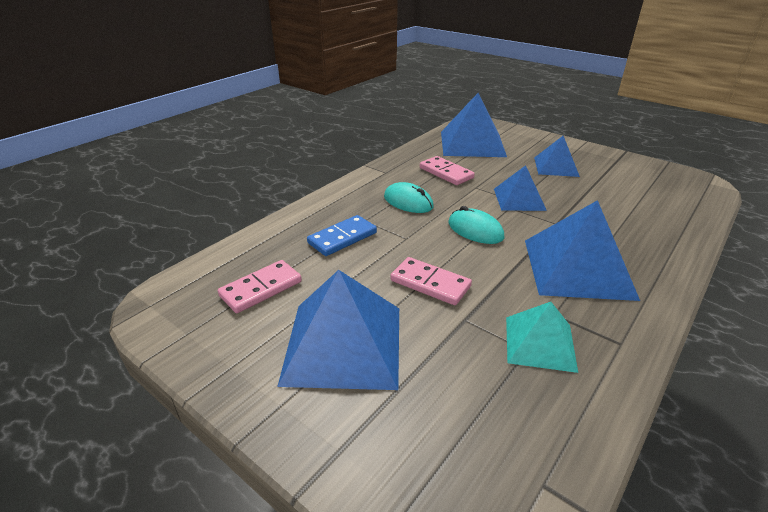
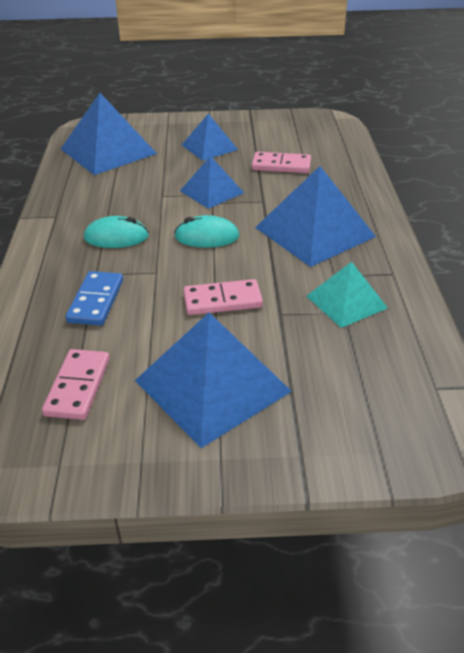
camera: 40 degrees left, 5 degrees up
pink domino [420,156,475,185] -> pink domino moved to [252,152,311,173]

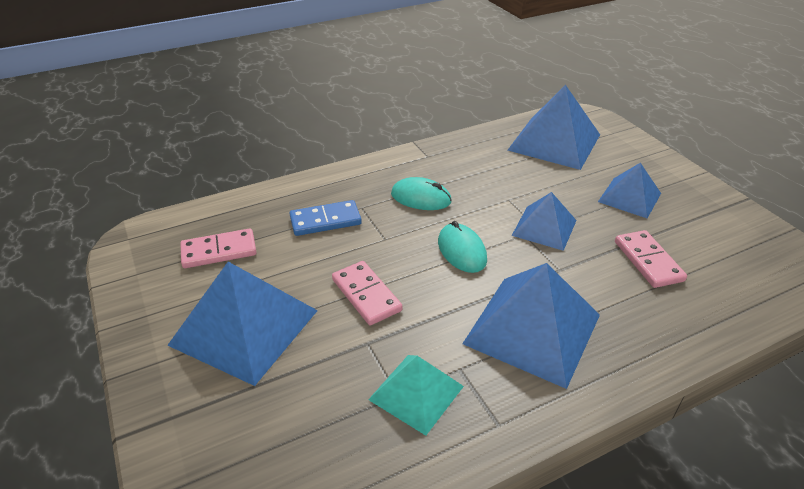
camera: 65 degrees right, 0 degrees up
turquoise mouse [84,216,149,248] -> turquoise mouse turned 45 degrees counterclockwise [391,177,452,210]

